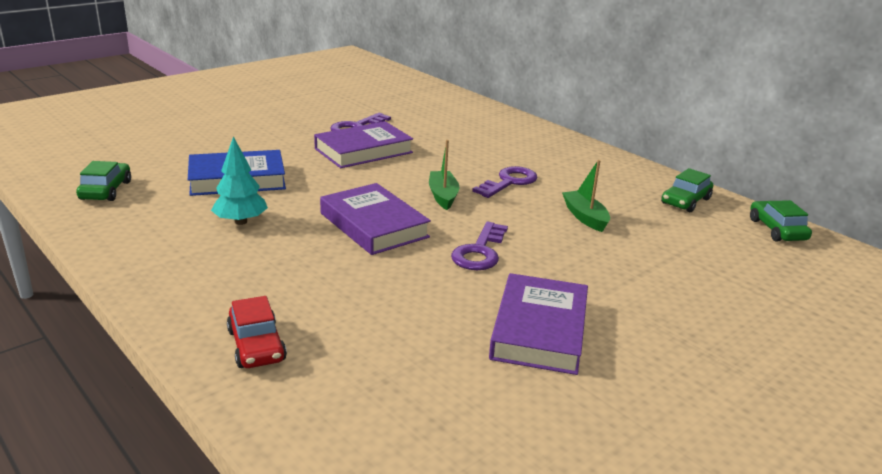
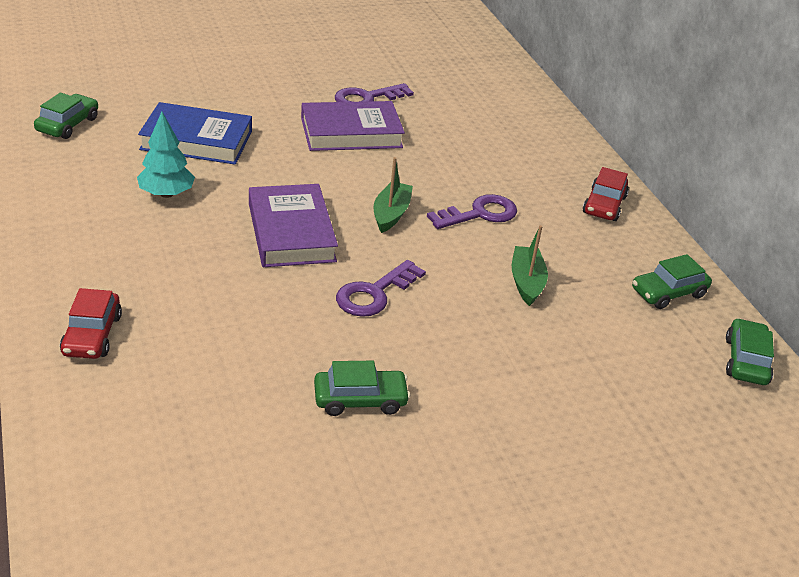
camera: 20 degrees right, 10 degrees up
purple book [489,273,588,375] -> green car [314,361,410,416]
none -> red car [583,167,629,221]

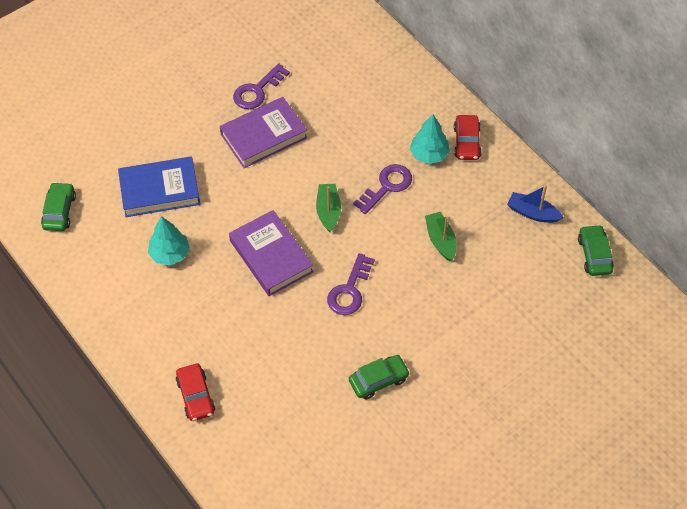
camera: 15 degrees left, 20 degrees up
green car [632,254,712,309] -> blue boat [507,185,564,223]
none -> turquoise tree [410,114,450,164]

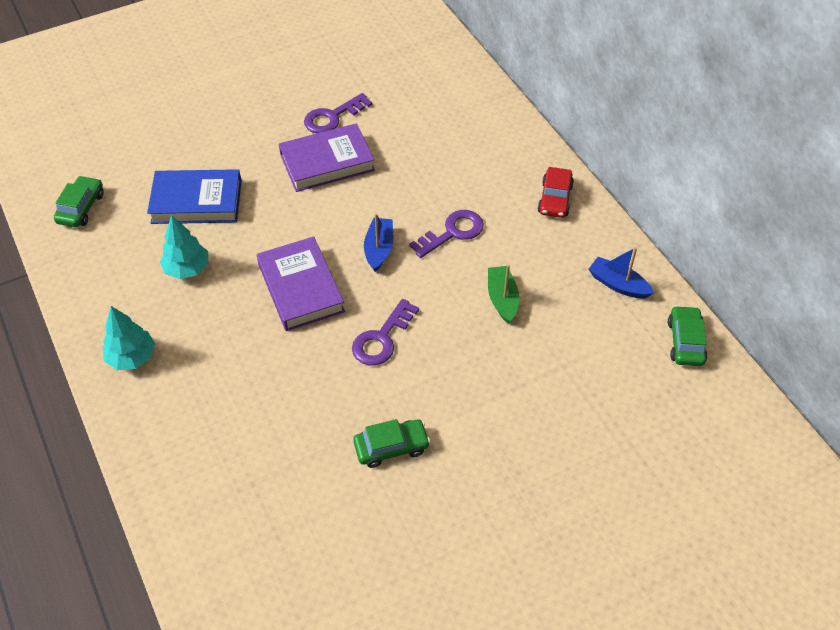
camera: 10 degrees right, 5 degrees down
red car [176,364,215,421] -> none
green boat [316,184,341,232] -> blue boat [364,213,393,272]
turquoise tree [410,114,450,164] -> turquoise tree moved to [103,306,155,370]

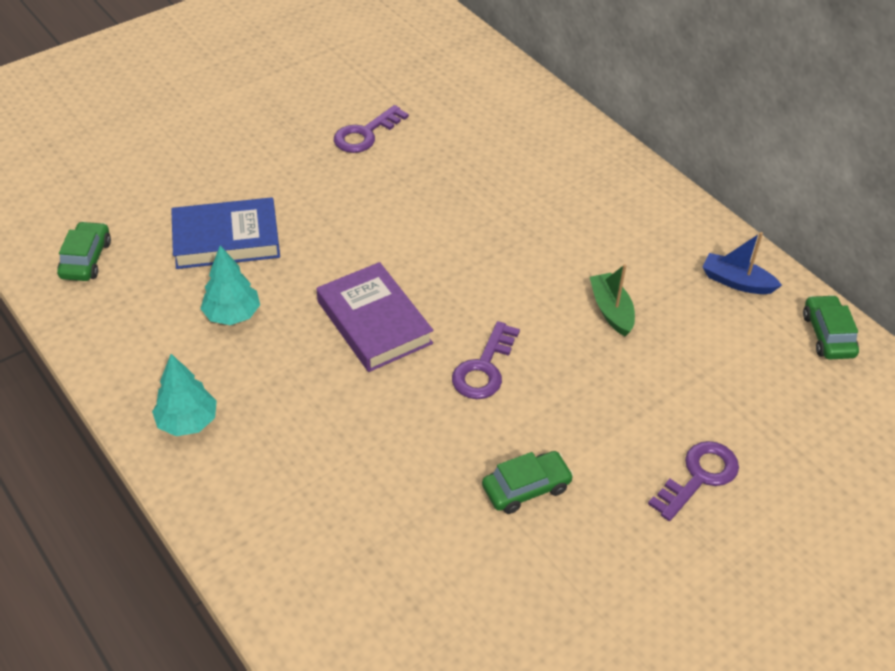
camera: 10 degrees left, 5 degrees down
purple book [279,123,375,192] -> none
blue boat [364,213,393,272] -> none
purple key [409,210,484,258] -> purple key moved to [648,441,739,521]
red car [538,167,574,218] -> none

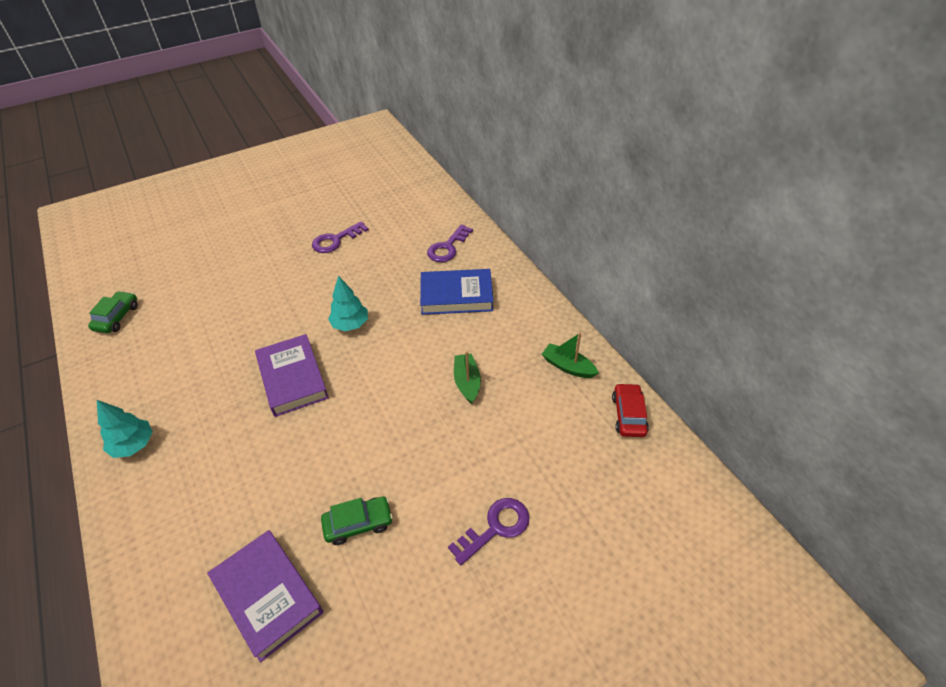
camera: 10 degrees right, 0 degrees up
blue book [171,197,280,269] -> blue book moved to [420,269,493,315]
turquoise tree [201,245,260,325] -> turquoise tree moved to [328,276,368,331]
purple key [452,321,520,399] -> purple key moved to [427,224,473,262]
blue boat [703,232,782,294] -> green boat [542,333,599,378]
green car [803,295,859,359] -> red car [612,383,649,437]
none -> purple book [207,530,323,662]

